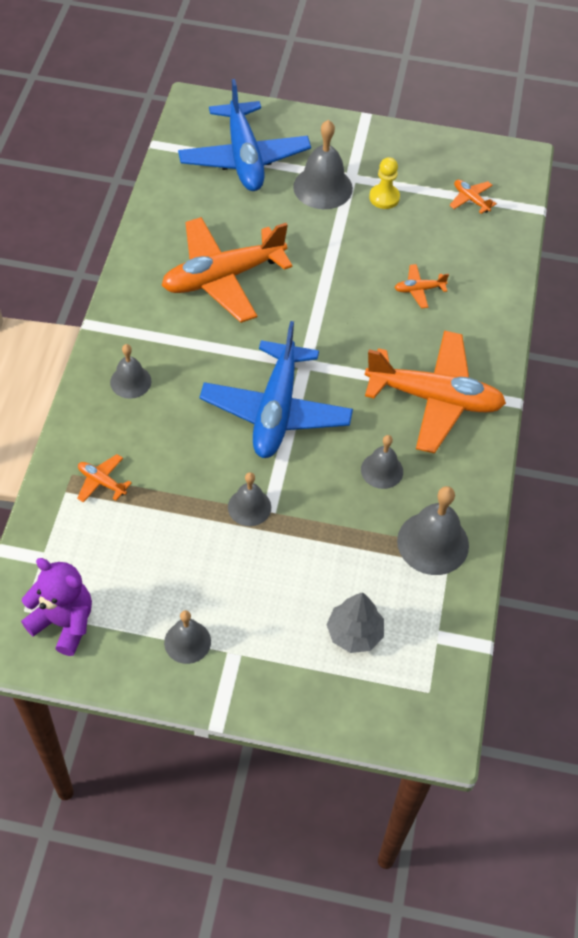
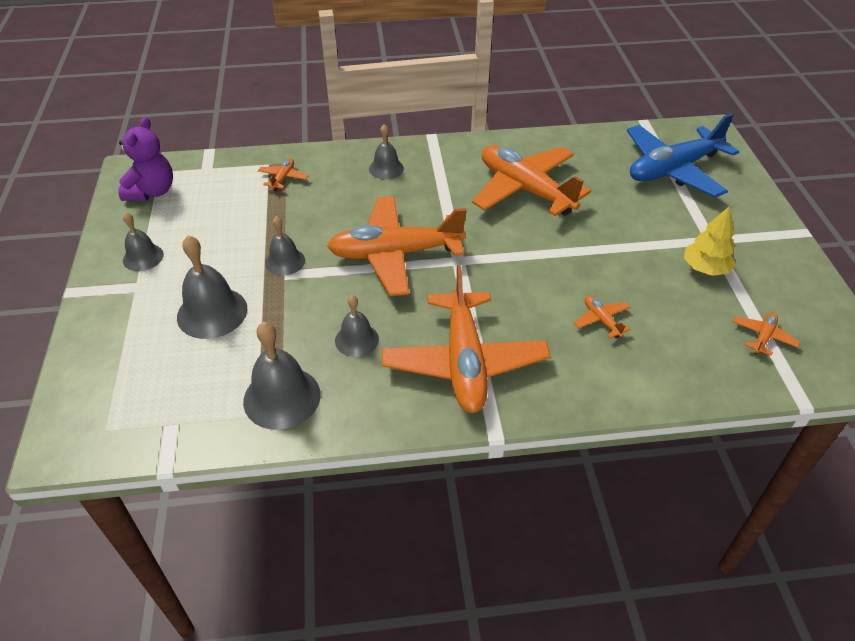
camera: 75 degrees right, 10 degrees down
blue plane [200,321,353,458] -> orange plane [327,196,467,296]
grey bell [293,120,353,209] -> grey bell moved to [177,235,247,339]
grey tree [326,592,384,653] -> none
yellow pawn [369,157,400,209] -> yellow tree [684,206,736,276]

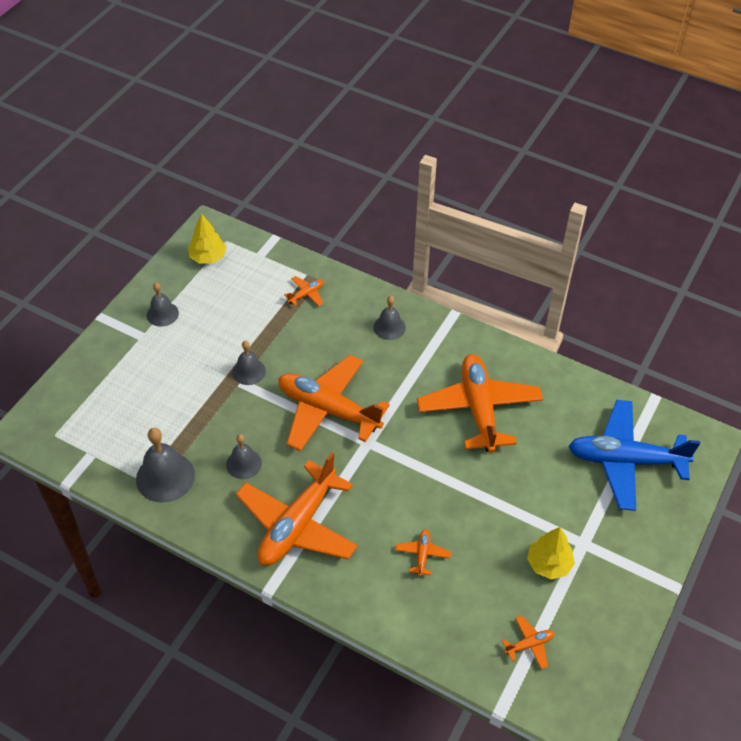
camera: 35 degrees right, 5 degrees up
purple teddy bear [119,117,173,201] -> yellow tree [188,214,227,263]
grey bell [177,235,247,339] -> none

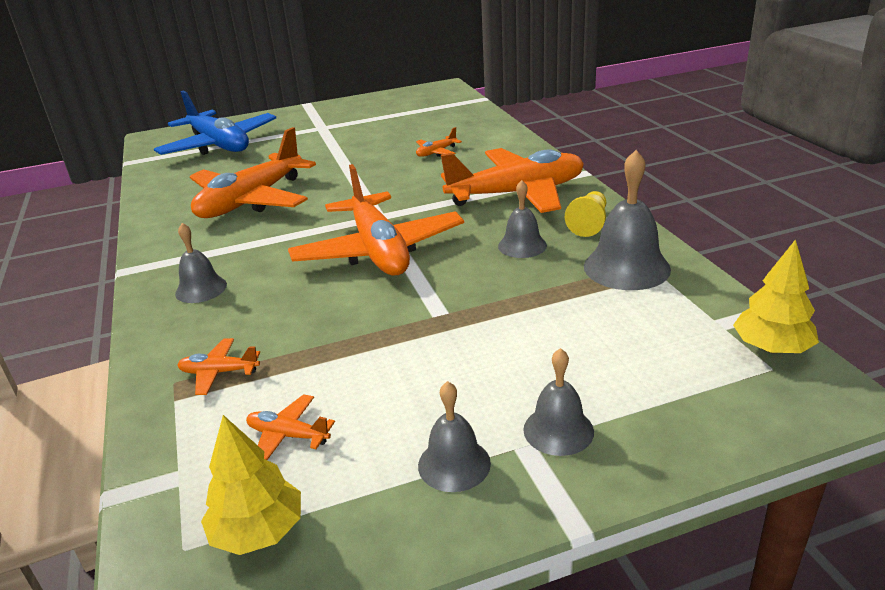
camera: 135 degrees left, 20 degrees down
grey bell [232,341,266,385] -> grey bell moved to [523,348,594,456]
orange plane [502,615,554,669] -> orange plane moved to [246,394,335,460]
yellow tree [527,527,575,579] -> yellow tree moved to [733,239,819,353]
none -> yellow pawn [565,191,606,237]

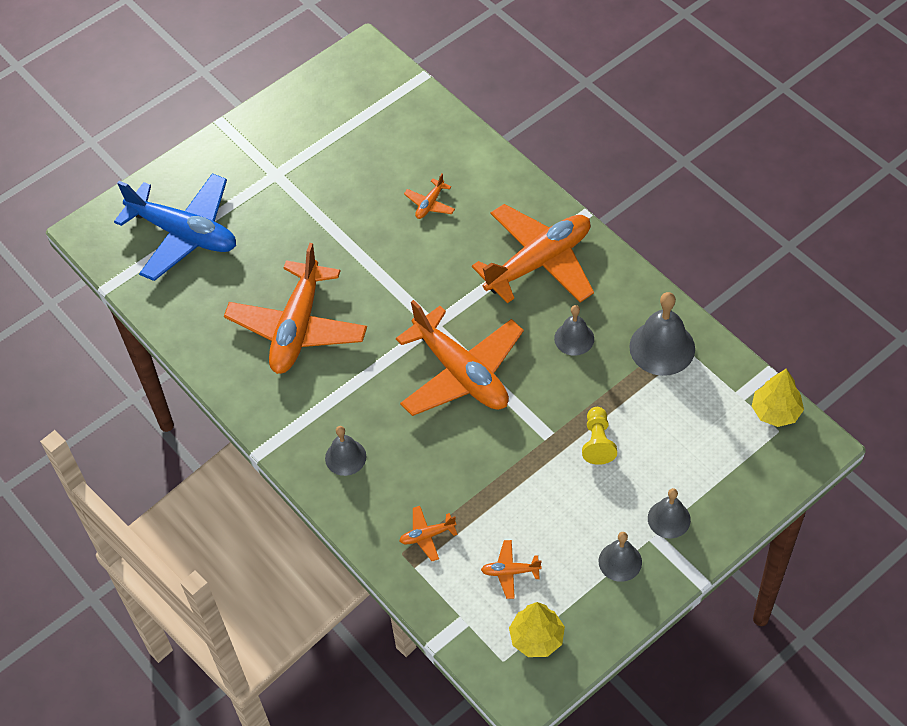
camera: 20 degrees left, 25 degrees up
yellow pawn [565,191,606,237] -> yellow pawn moved to [582,407,617,465]

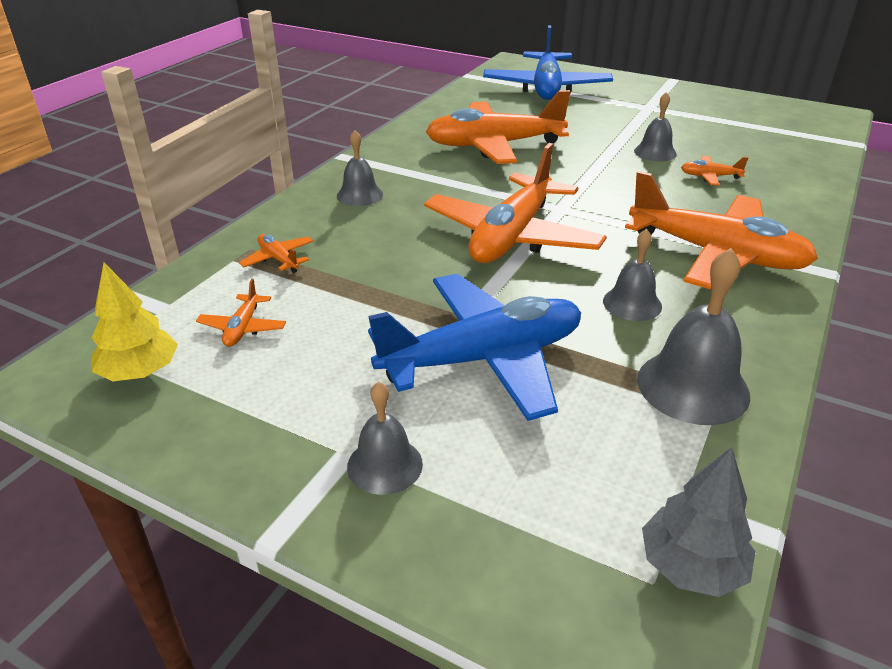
camera: 65 degrees right, 20 degrees down
orange plane [481,540,542,599] -> orange plane turned 150 degrees counterclockwise [196,279,286,347]
yellow pawn [582,407,617,465] -> blue plane [368,274,581,421]
grey bell [599,532,642,582] -> grey bell moved to [634,92,677,162]
yellow tree [751,369,804,427] -> grey tree [642,447,756,597]

